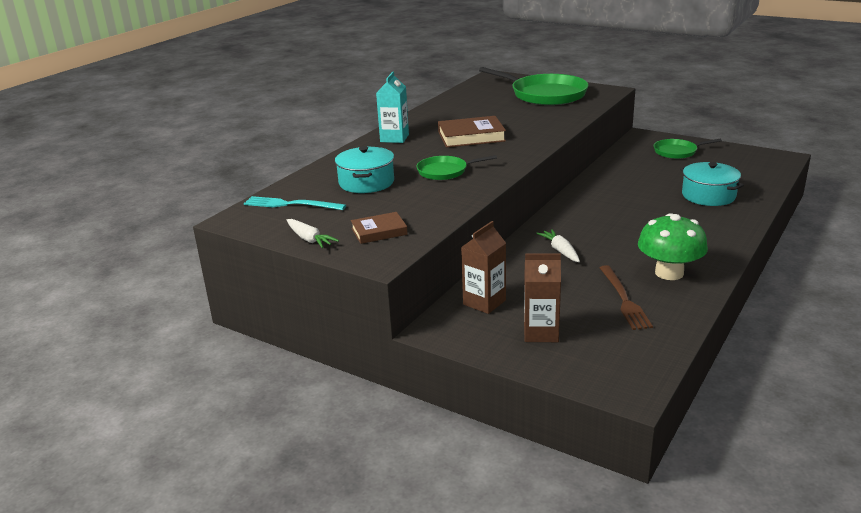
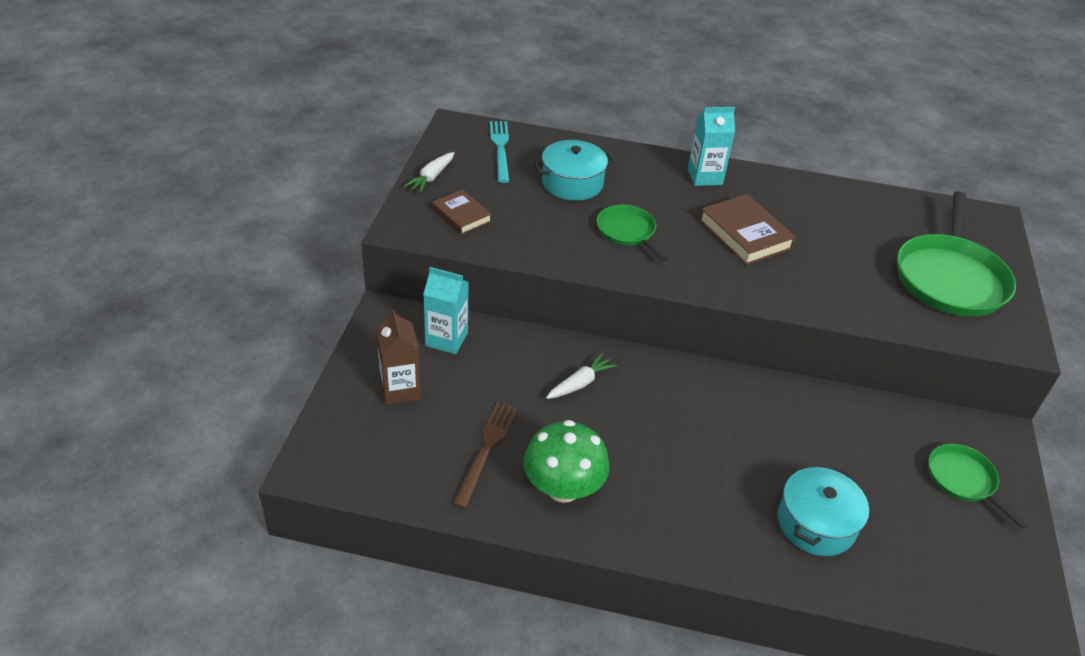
camera: 65 degrees right, 15 degrees up
brown carton [461,221,506,314] -> turquoise carton [423,267,468,354]
brown fork [600,265,653,330] -> brown fork turned 135 degrees clockwise [453,403,517,509]

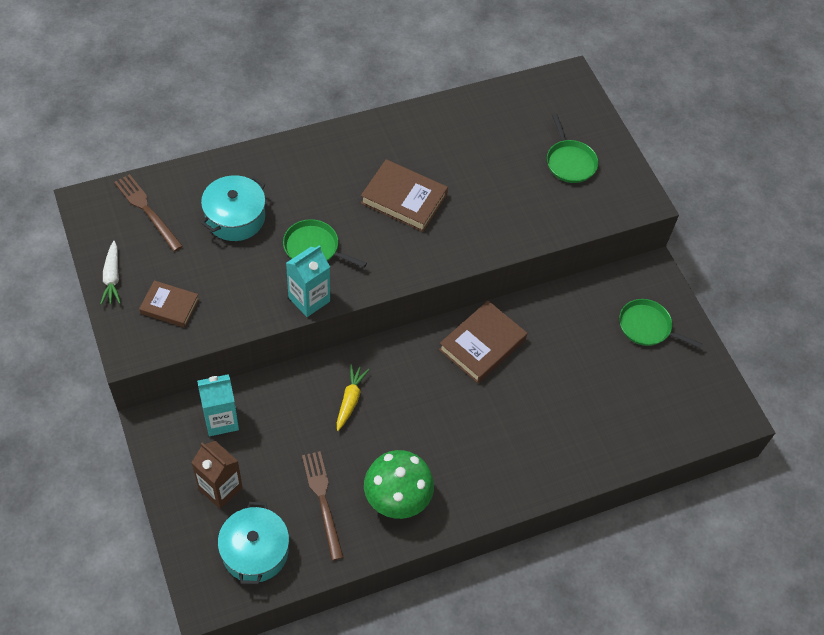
camera: 35 degrees left, 15 degrees up
turquoise fork [490,121,509,183] -> brown fork [114,174,183,252]
white carrot [546,353,617,399] -> yellow carrot [337,364,369,431]
turquoise carton [687,107,735,186] -> turquoise carton moved to [286,245,330,317]
turquoise pot [778,467,869,556] -> turquoise pot moved to [218,502,289,585]
green pan [897,192,1016,317] -> green pan [547,114,598,183], size x0.54
none -> brown book [439,301,527,383]

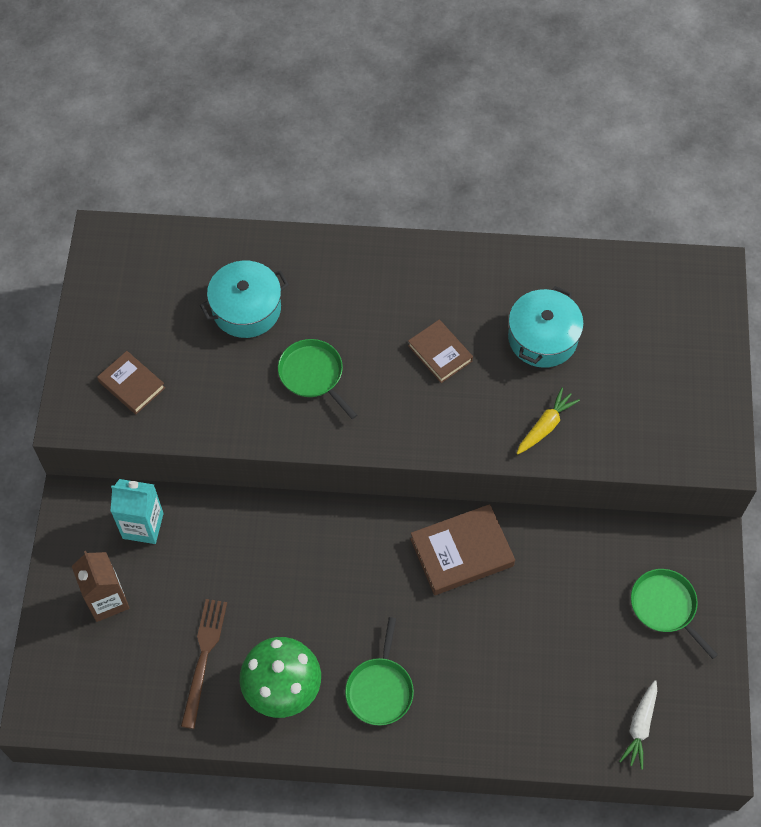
camera: 30 degrees right, 5 degrees up
white carrot [100,241,121,305] -> white carrot moved to [619,680,657,770]
brown fork [114,174,183,252] -> none
turquoise pot [218,502,289,585] -> turquoise pot moved to [508,286,584,368]
turquoise carton [286,245,330,317] -> none
yellow carrot [337,364,369,431] -> yellow carrot moved to [517,387,580,454]
brown book [361,159,448,232] -> brown book [408,320,473,383], size x0.63
green pan [547,114,598,183] -> green pan moved to [345,617,414,725]

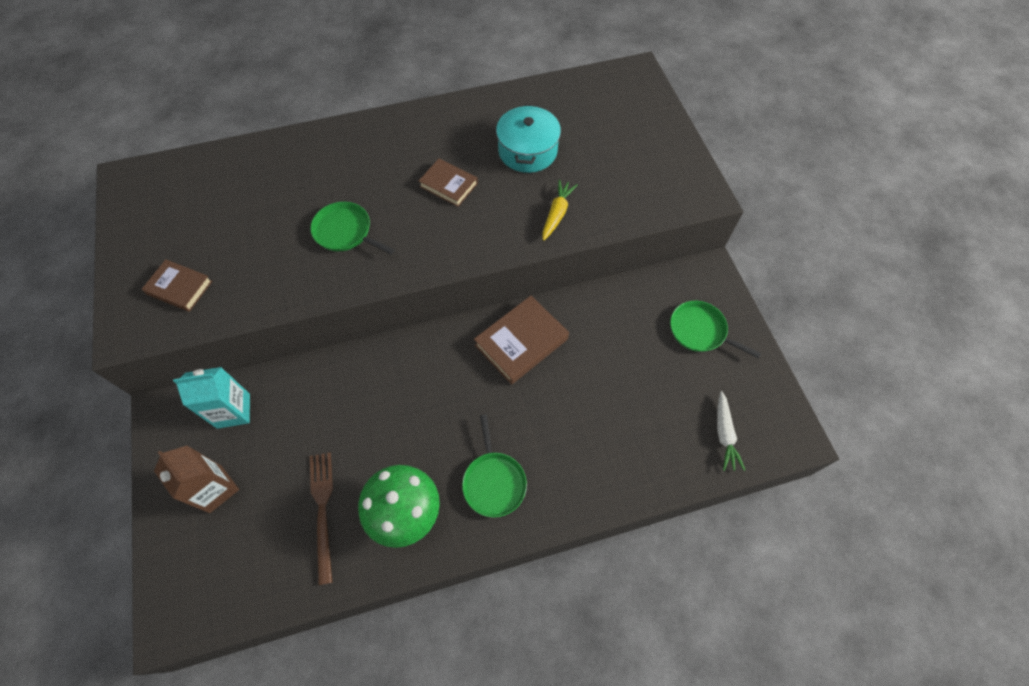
camera: 20 degrees left, 0 degrees up
turquoise pot [200,261,289,338] -> none

